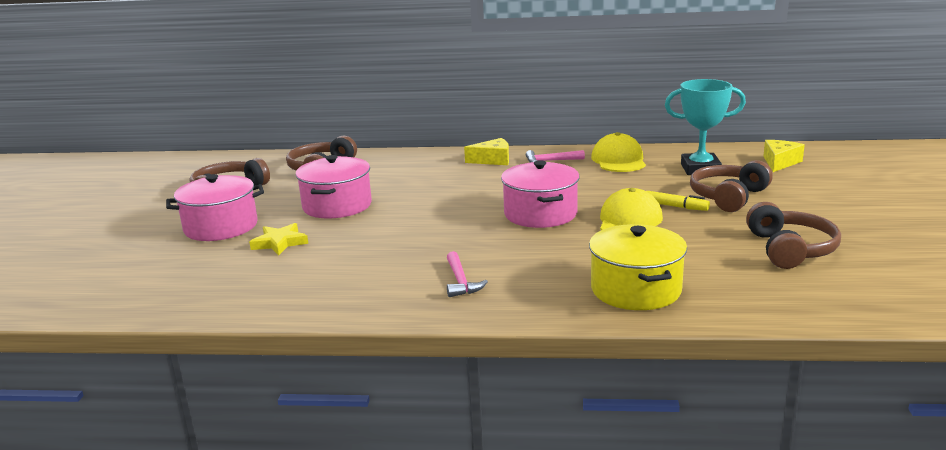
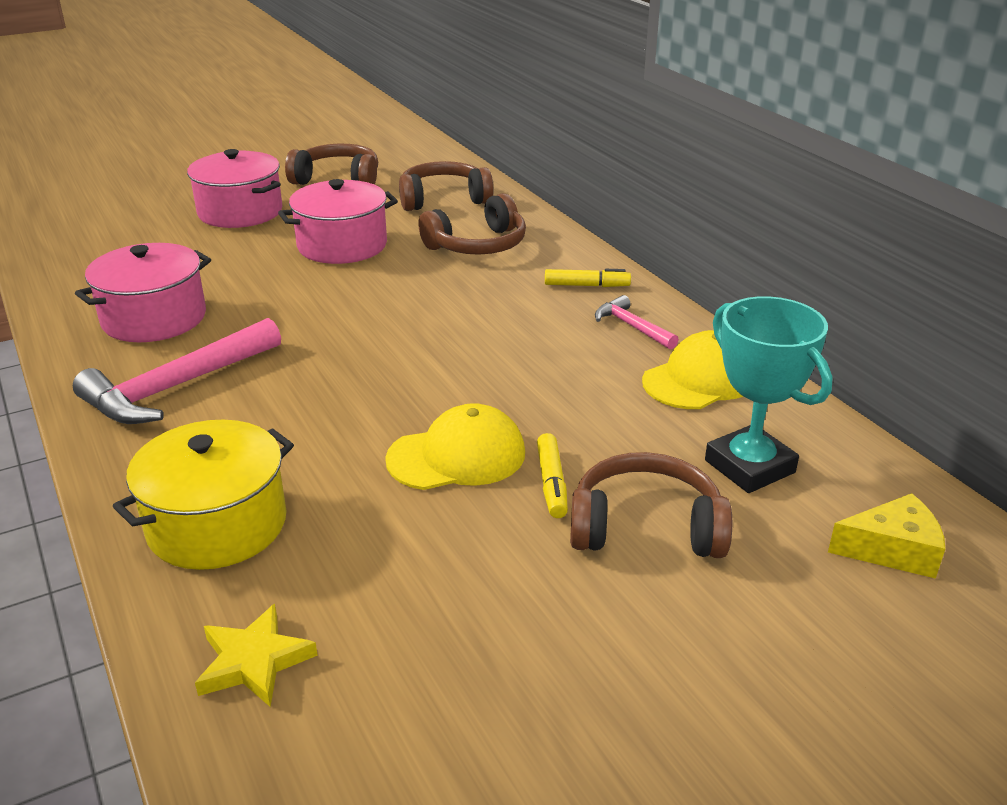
camera: 55 degrees right, 10 degrees up
yellow star [249,223,308,255] -> yellow star moved to [195,604,318,707]
pink hammer [447,251,488,297] -> pink hammer [73,318,281,424], size x1.92
yellow cheese [464,138,509,165] -> yellow marker [545,269,631,287]
pink pot [501,160,580,228] -> pink pot moved to [75,243,211,342]
brown headphones [746,202,841,269] -> brown headphones moved to [418,193,526,255]

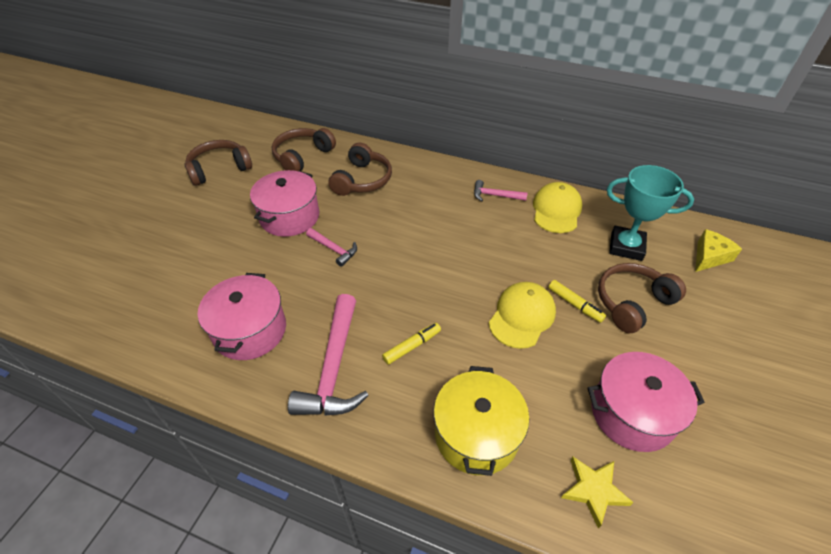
camera: 40 degrees left, 15 degrees up
pink pot [187,149,283,228] -> pink pot moved to [587,352,705,452]
yellow marker [545,269,631,287] -> yellow marker moved to [382,323,441,365]
none -> pink hammer [306,228,357,267]

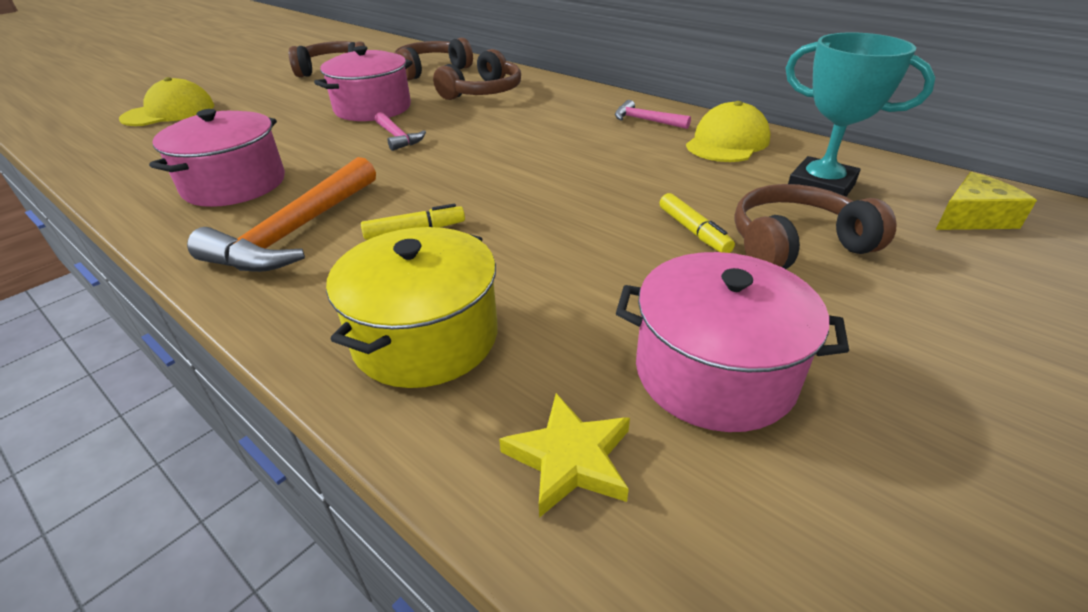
camera: 20 degrees right, 10 degrees down
pink hammer [288,294,369,416] -> orange hammer [187,157,376,272]
yellow cap [489,282,556,349] -> yellow cap moved to [119,77,214,126]

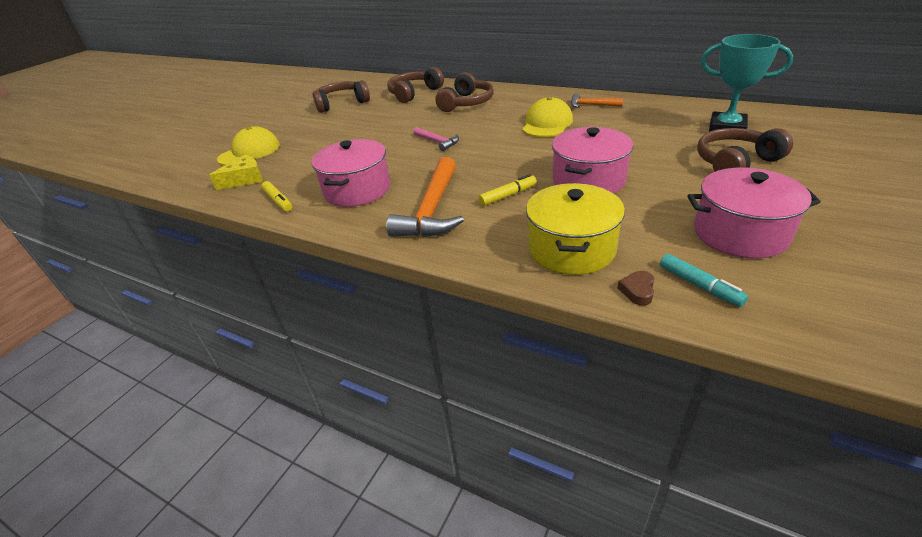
camera: 10 degrees left, 0 degrees up
pink pot [314,46,413,121] -> pink pot moved to [552,127,633,194]
yellow star [499,393,630,518] -> turquoise marker [660,254,748,307]
pink hammer [615,100,691,129] -> orange hammer [571,93,623,108]
yellow marker [659,193,735,253] -> yellow marker moved to [261,181,292,212]
yellow cap [686,101,771,162] -> yellow cap moved to [522,97,573,137]
yellow cheese [936,172,1037,230] -> yellow cheese moved to [209,155,263,190]
none -> brown heart [618,271,654,306]

